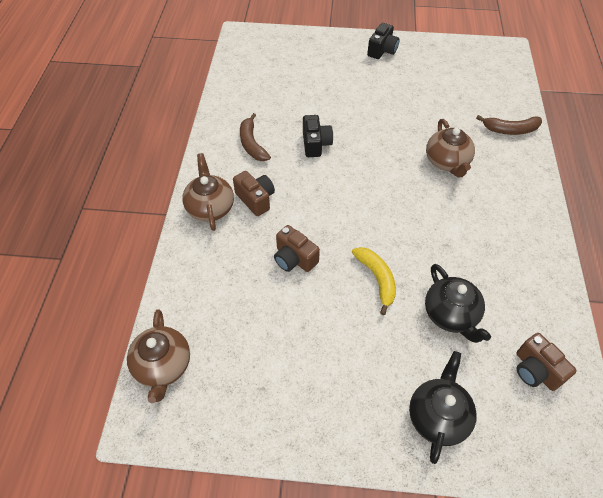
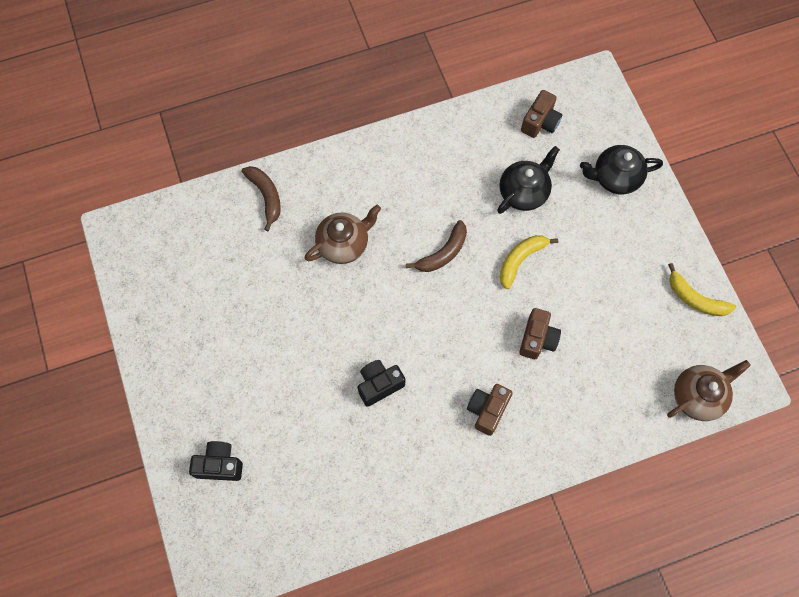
camera: 115 degrees left, 15 degrees up
brown teapot [182,153,234,231] -> none
brown banana [240,113,271,161] -> brown banana moved to [406,220,467,272]
black camera [367,23,400,59] -> black camera moved to [189,441,243,481]
none -> yellow banana [668,263,736,316]

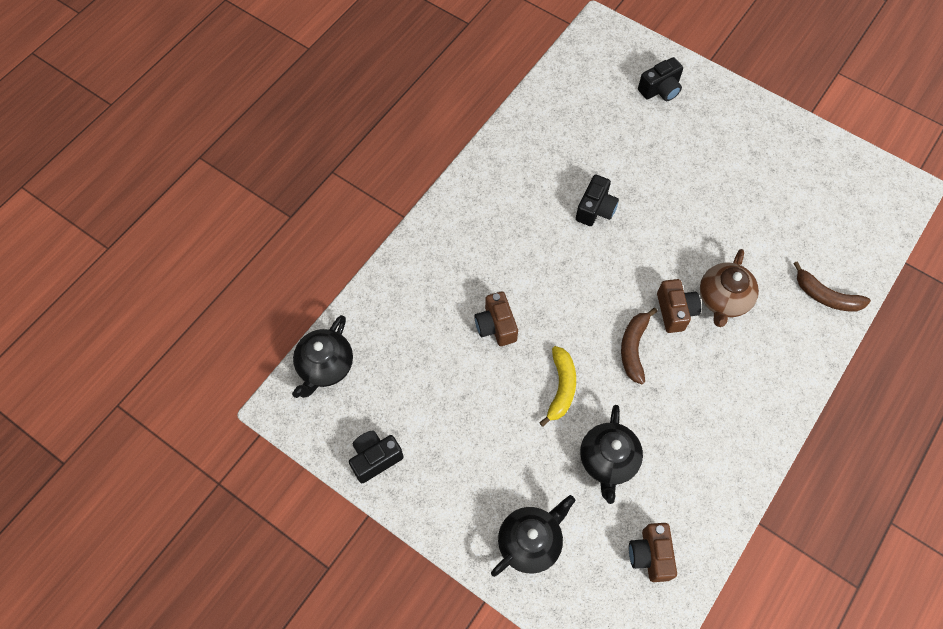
camera: 145 degrees right, 5 degrees down
brown camera [467,384,513,436] -> brown camera moved to [657,279,701,333]
brown teapot [667,360,751,421] -> black teapot [292,315,353,398]
yellow banana [668,263,736,316] -> black camera [349,430,404,483]

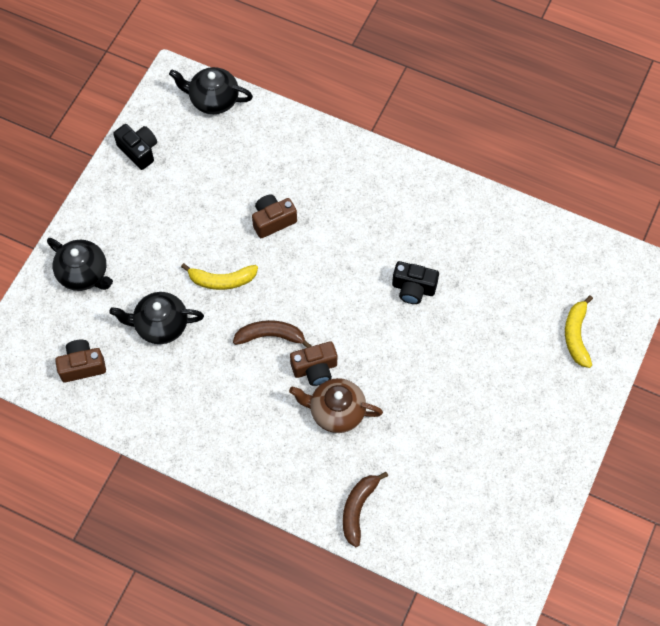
camera: 80 degrees right, 0 degrees up
black camera [638,57,683,101] -> yellow banana [565,295,593,368]

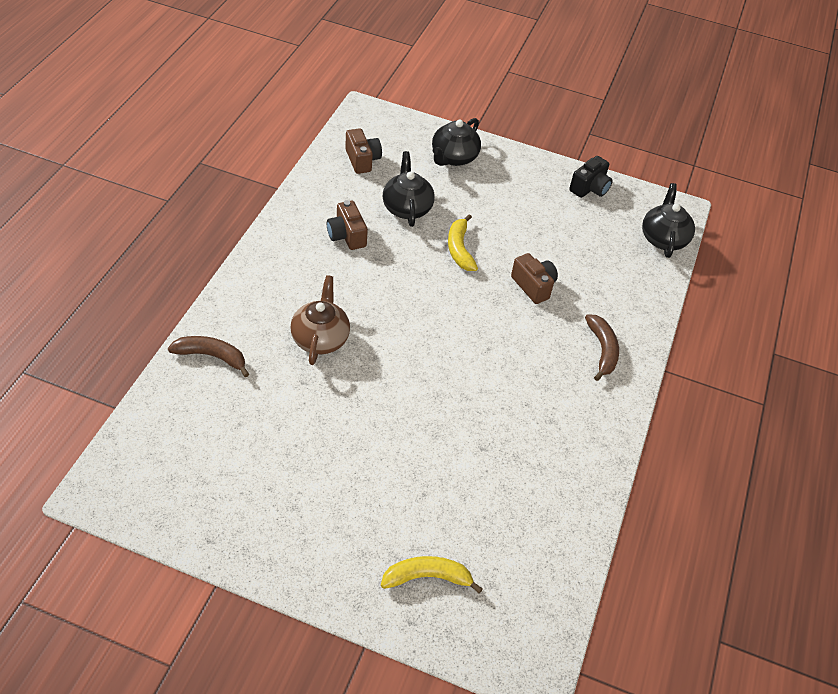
camera: 80 degrees right, 15 degrees down
brown banana [233,320,312,348] -> brown banana moved to [585,314,619,381]
brown camera [290,341,337,386] -> brown camera moved to [327,200,368,250]
black camera [392,261,439,304] -> none

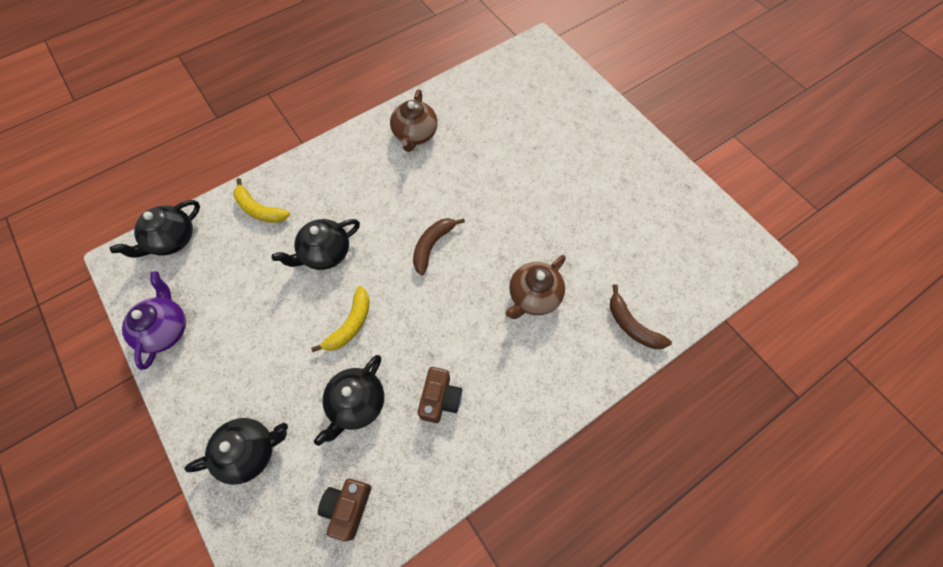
camera: 140 degrees left, 15 degrees up
yellow banana [381,556,483,594] -> yellow banana moved to [233,178,290,223]
brown camera [511,253,558,304] -> black teapot [272,219,360,270]
black camera [569,156,613,198] -> purple teapot [122,271,186,370]
brown banana [585,314,619,381] -> brown banana moved to [413,218,465,275]
none -> brown teapot [390,90,438,152]

